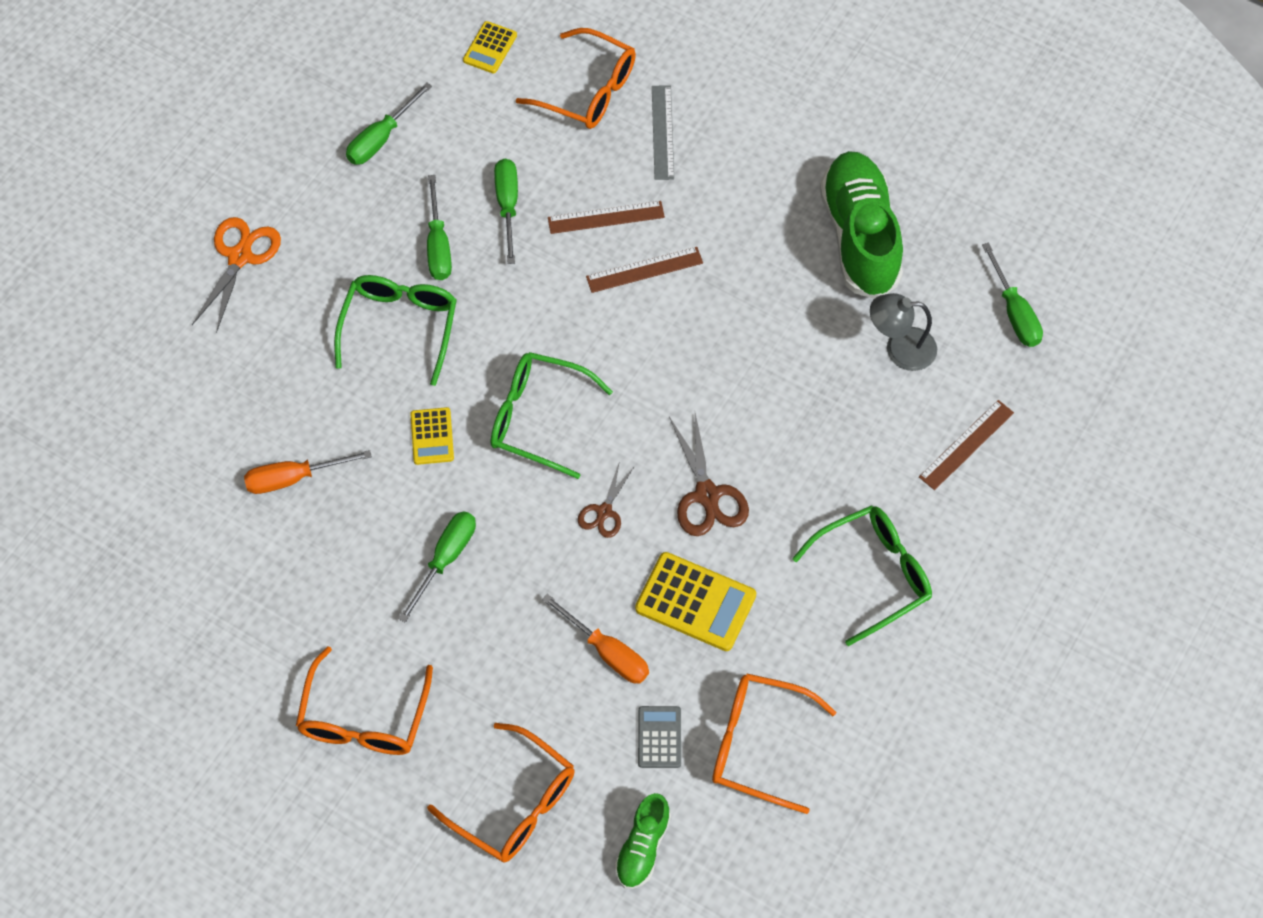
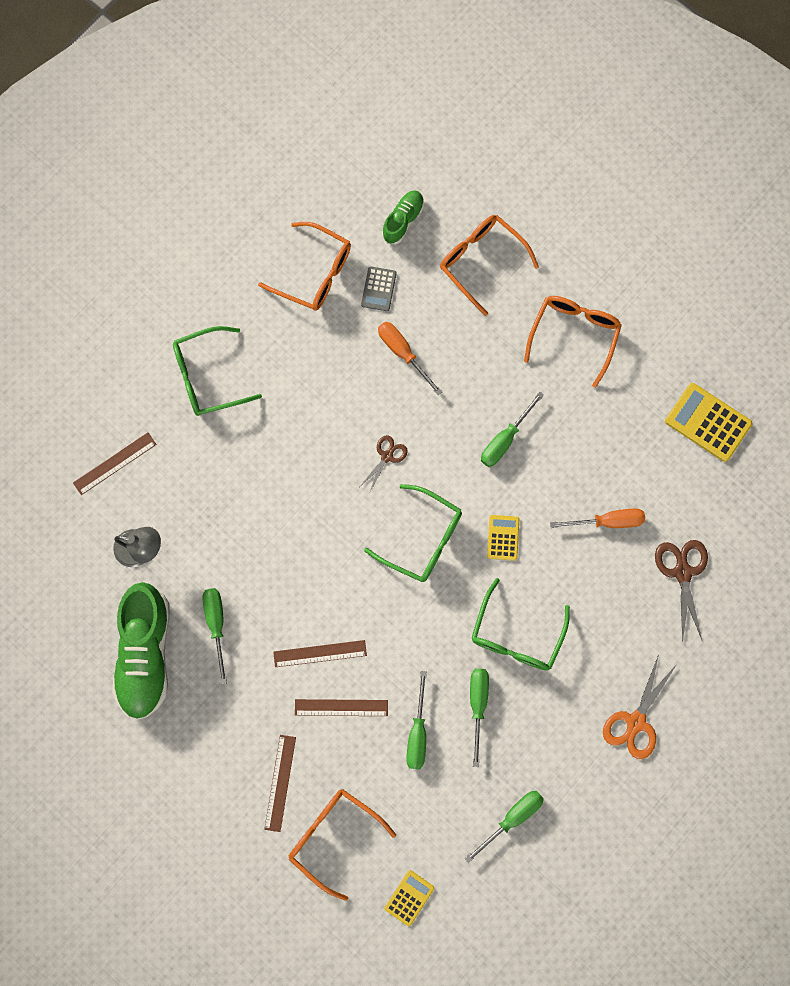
camera: 170 degrees left, 15 degrees up
yellow calculator [635,552,756,651] -> yellow calculator moved to [665,383,752,462]
grey ruler [652,85,674,180] -> brown ruler [264,735,296,832]
brown scissors [669,413,749,536] -> brown scissors moved to [655,540,708,643]
green screwdriver [982,242,1043,347] -> green screwdriver moved to [202,588,227,684]

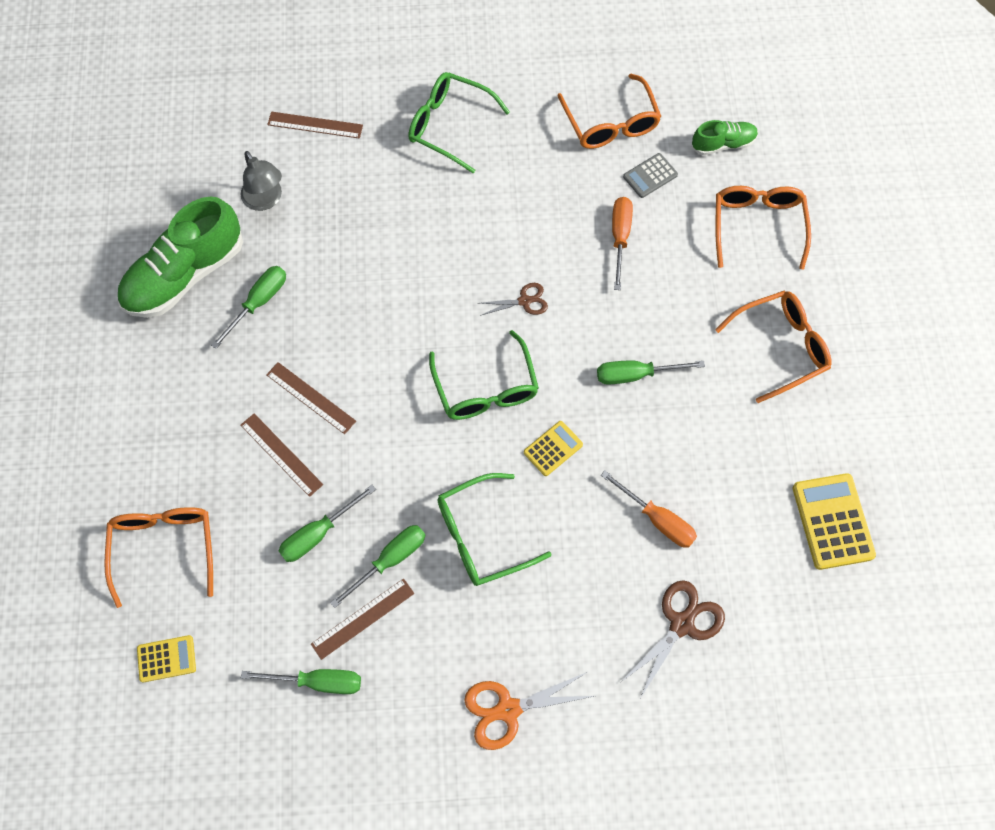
camera: 45 degrees right, 10 degrees down
brown ruler [264,735,296,832] -> brown ruler moved to [311,578,414,660]

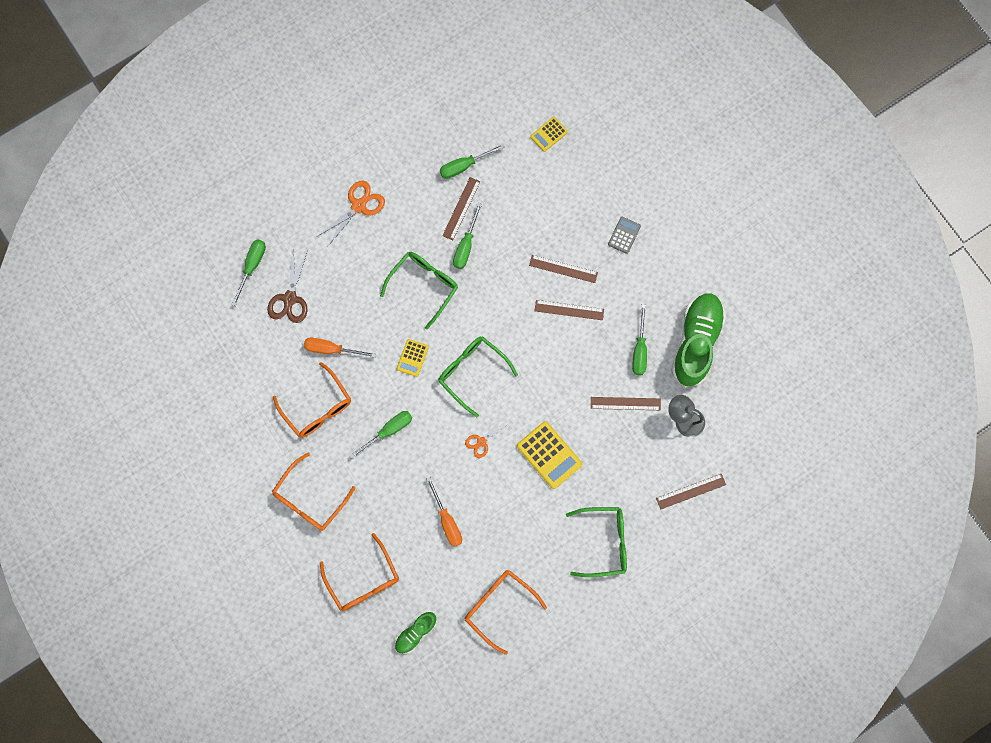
camera: 150 degrees right, 10 degrees up
orange glasses [104,507,213,608] -> orange glasses moved to [273,362,351,438]
green screwdriver [279,485,376,562] -> green screwdriver moved to [231,239,266,306]
brown scissors [479,283,548,316] -> orange scissors [465,417,508,458]
grey calculator [623,153,678,198] -> grey calculator moved to [608,217,641,254]
yellow calculator [793,473,876,570] -> yellow calculator moved to [517,421,582,489]
none -> brown ruler [591,397,661,410]

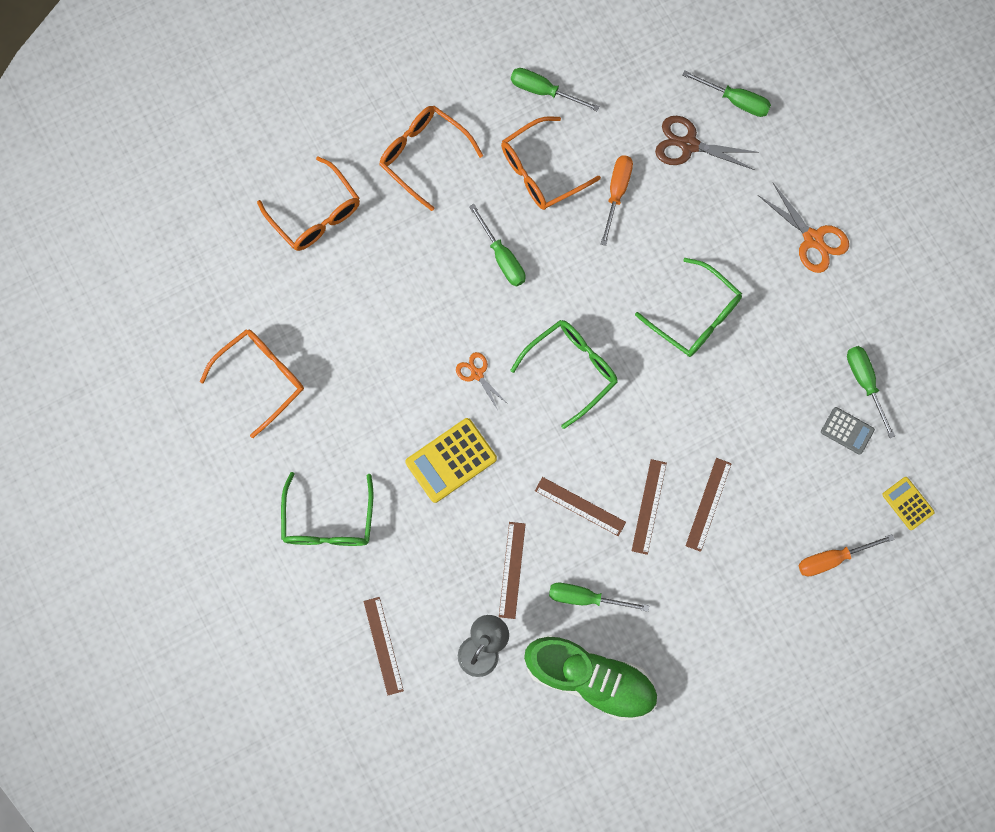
camera: 95 degrees right, 0 degrees up
orange glasses [320,533,399,611] -> orange glasses turned 105 degrees counterclockwise [257,157,360,251]
green shoe [395,612,437,654] -> none
yellow calculator [397,339,429,377] -> none
orange screwdriver [426,477,462,547] -> orange screwdriver moved to [799,534,895,577]
brown ruler [442,177,480,240] -> brown ruler moved to [535,477,626,536]
green screwdriver [453,203,482,269] -> green screwdriver moved to [511,68,600,112]
grey calculator [608,217,641,254] -> grey calculator moved to [821,407,875,455]

